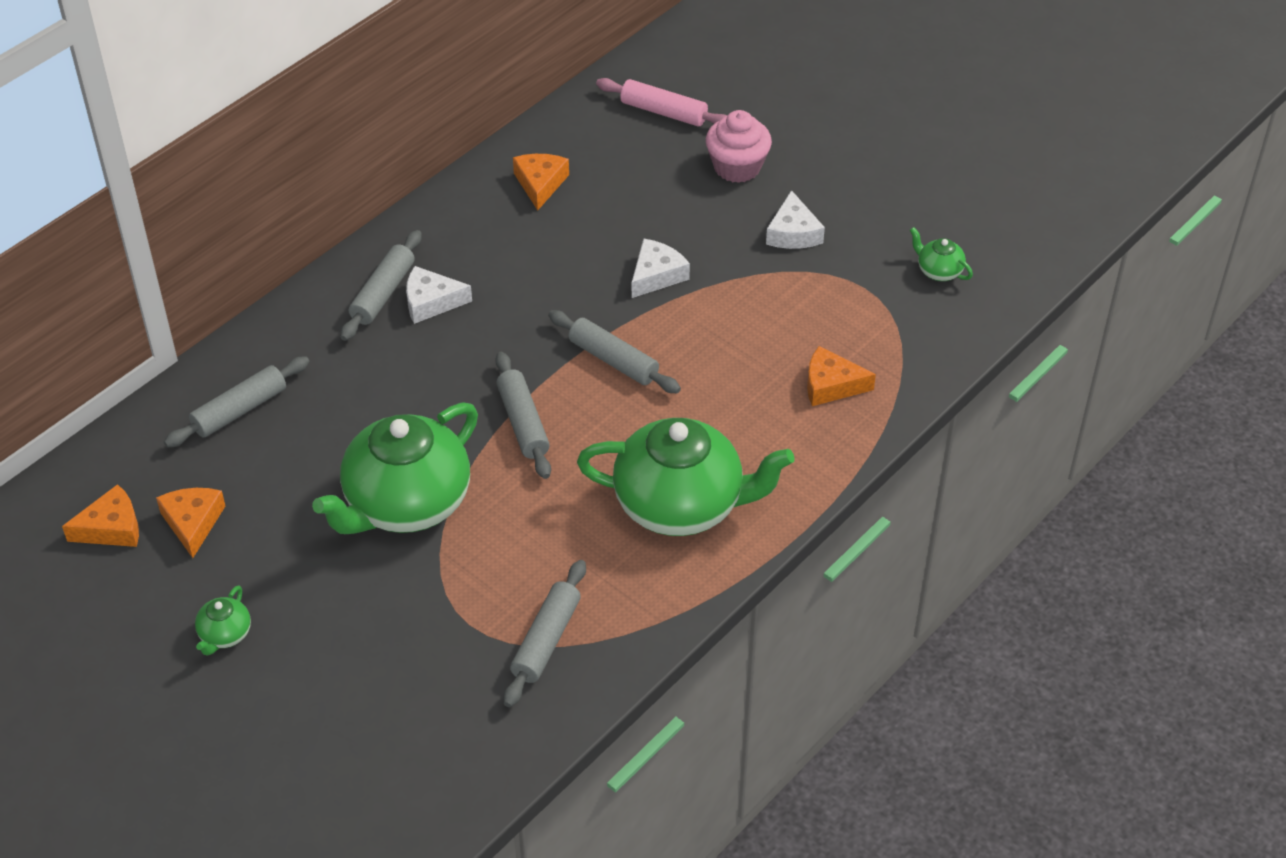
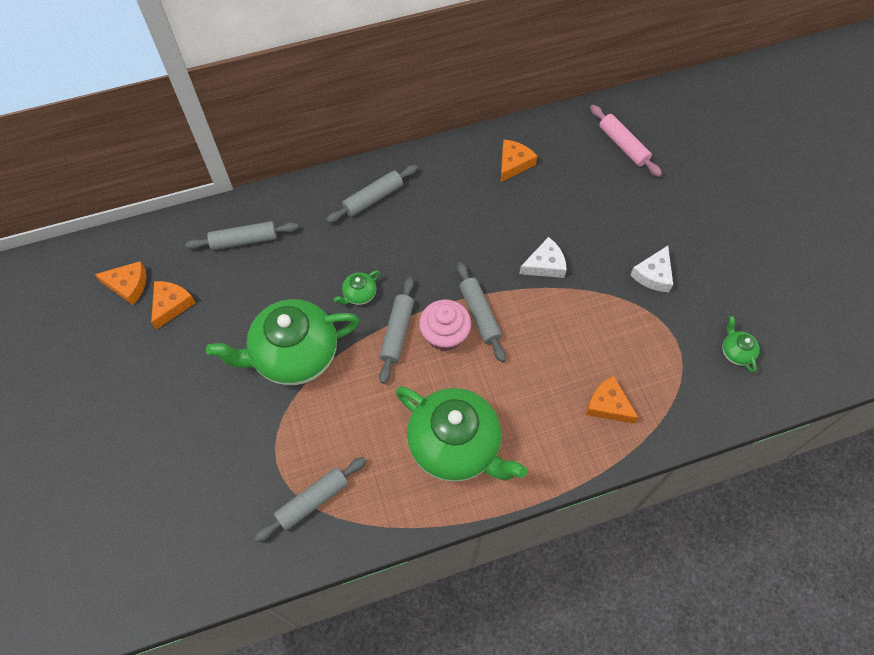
camera: 30 degrees right, 15 degrees up
green teapot [195,585,251,656] -> green teapot moved to [334,270,380,305]
white cheese [406,266,472,324] -> none
pink cupcake [706,110,772,183] -> pink cupcake moved to [419,299,471,351]

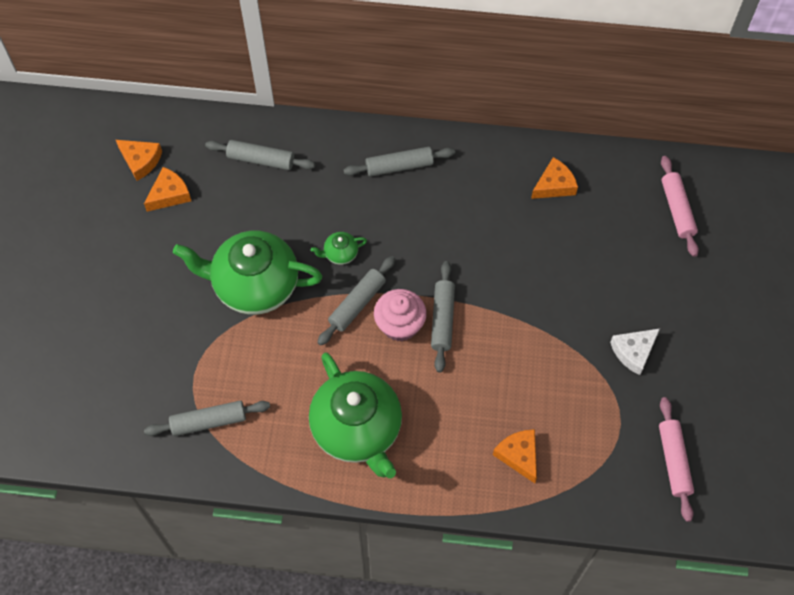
camera: 25 degrees right, 0 degrees up
white cheese [519,237,567,278] -> none
green teapot [722,316,760,373] -> pink rolling pin [659,397,694,522]

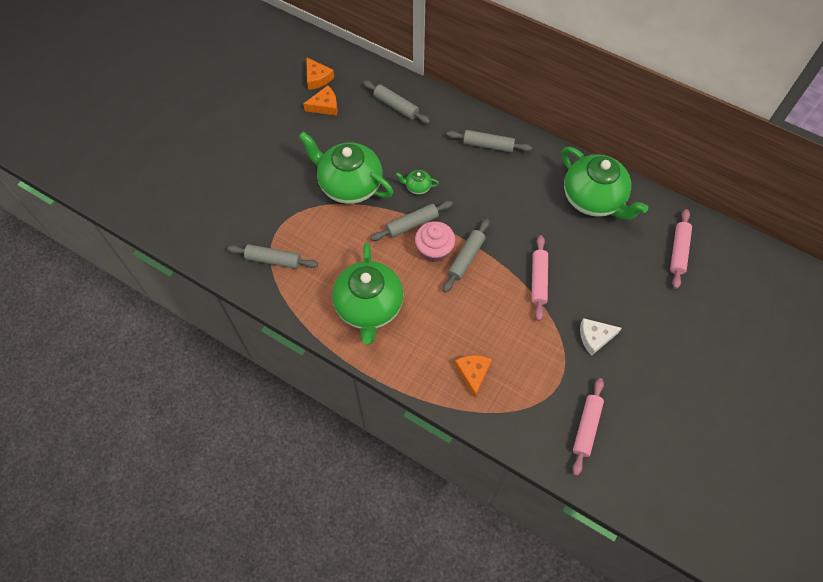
camera: 25 degrees right, 0 degrees up
orange cheese [531,157,578,199] -> green teapot [562,147,648,220]
none -> pink rolling pin [531,235,548,321]

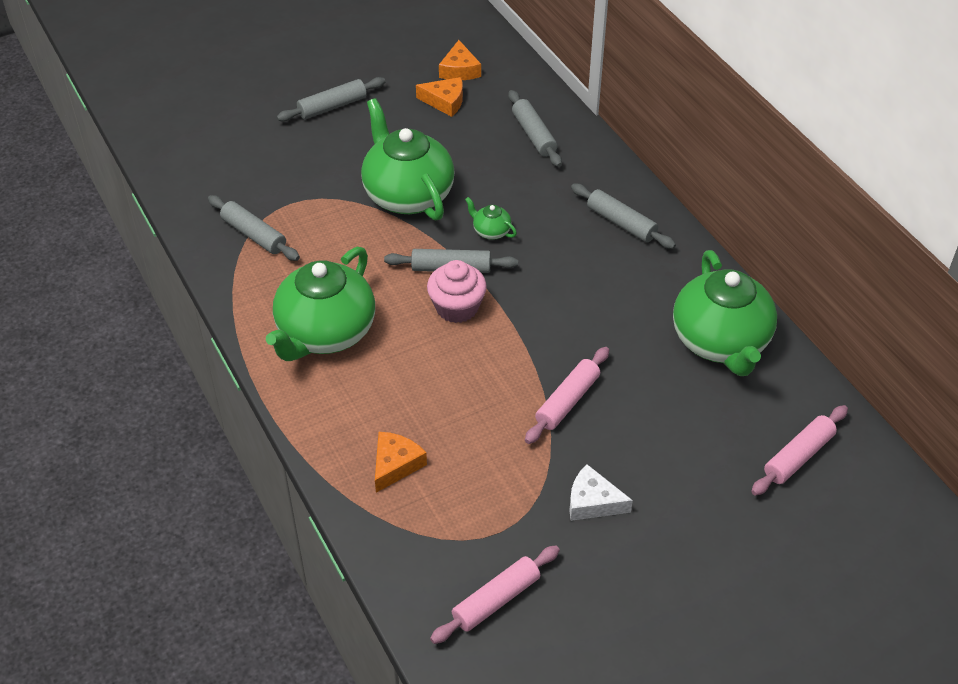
camera: 30 degrees right, 15 degrees down
grey rolling pin [443,219,489,293] -> grey rolling pin moved to [277,77,386,122]

